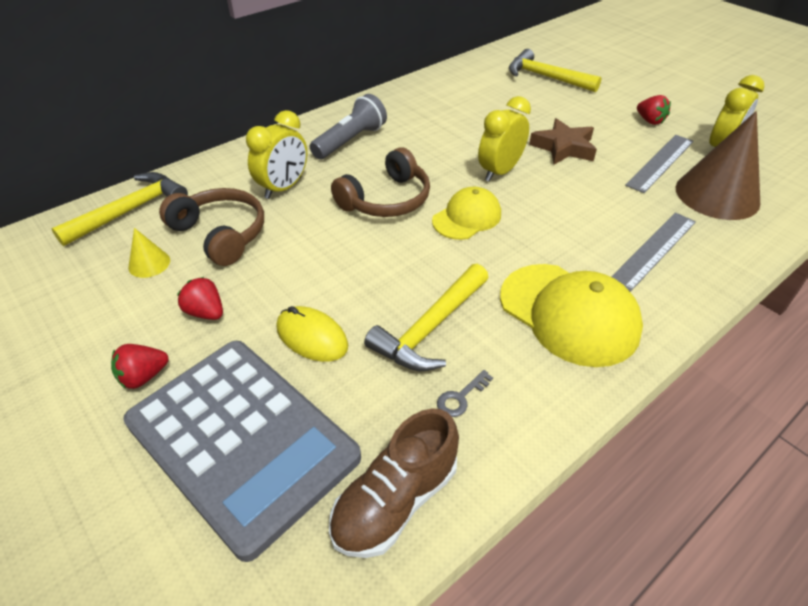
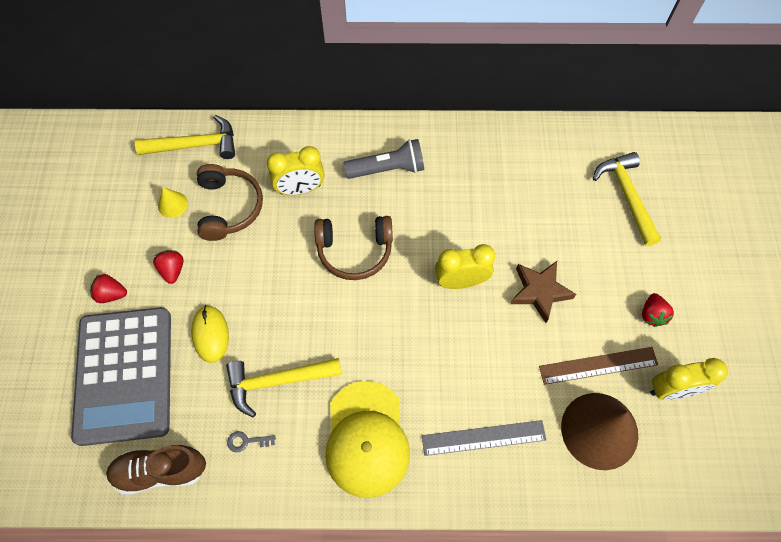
camera: 40 degrees right, 20 degrees up
yellow cap [432,187,501,240] -> none
grey ruler [625,135,694,193] -> brown ruler [539,347,658,385]

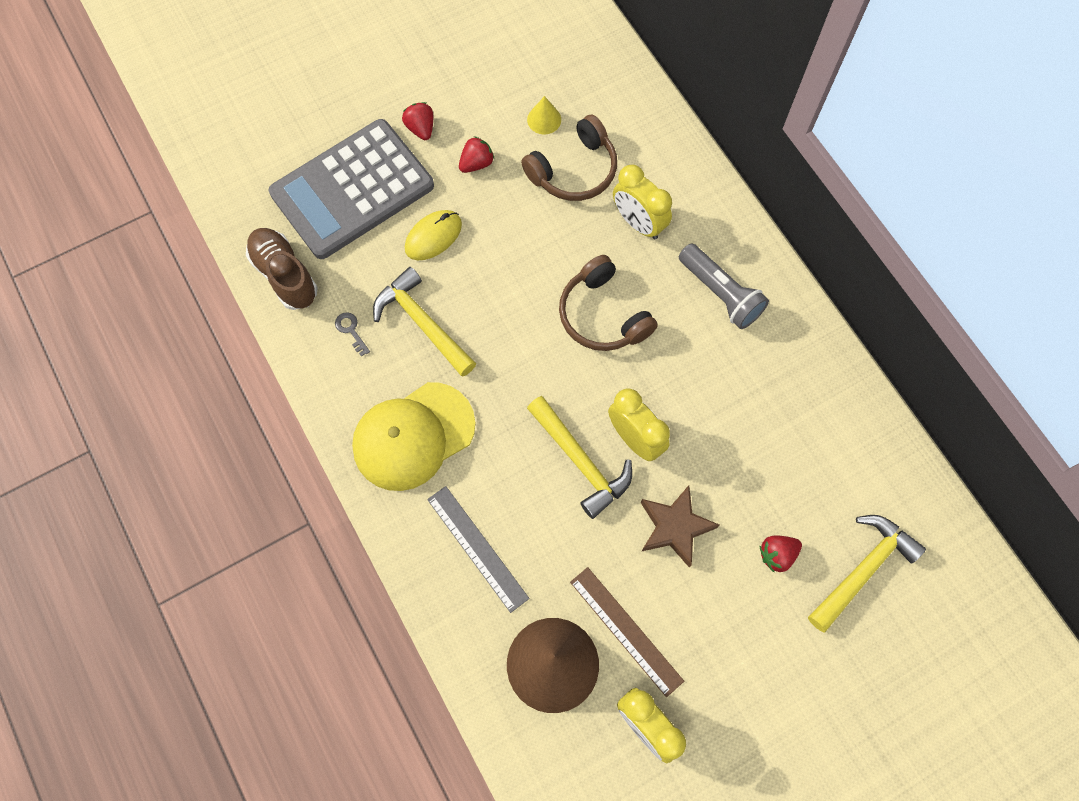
camera: 60 degrees right, 5 degrees up
yellow hammer [135,115,235,159] -> yellow hammer moved to [527,396,632,519]
red strawberry [642,293,674,327] -> red strawberry moved to [760,535,802,572]

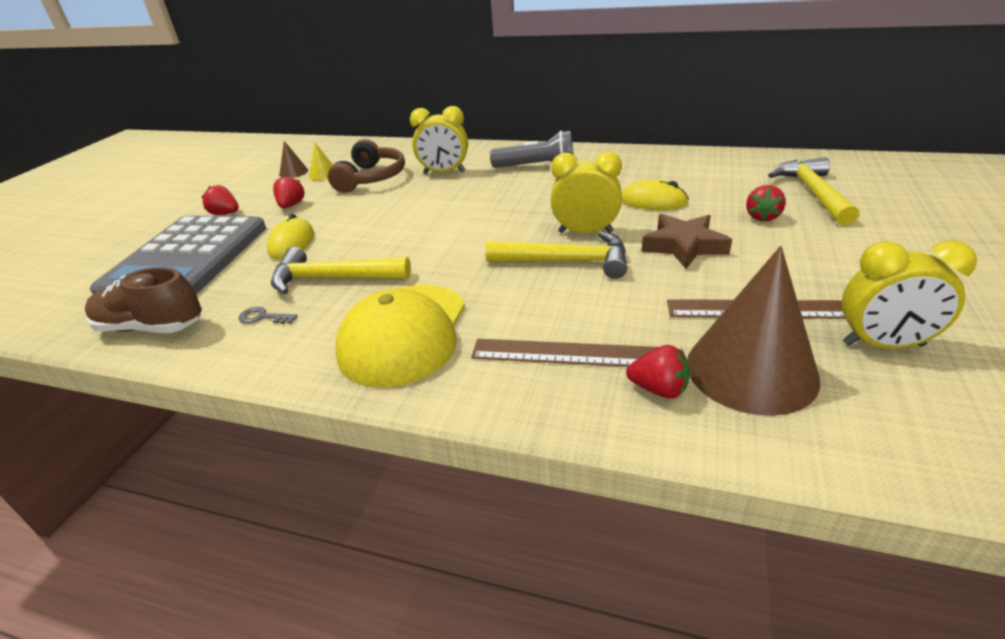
camera: 40 degrees left, 35 degrees down
grey ruler [427,486,530,613] -> brown ruler [471,339,658,367]
brown headphones [559,255,658,351] -> none
none -> brown cone [279,141,308,178]
none -> yellow mouse [621,179,689,210]
none -> red strawberry [626,345,690,399]

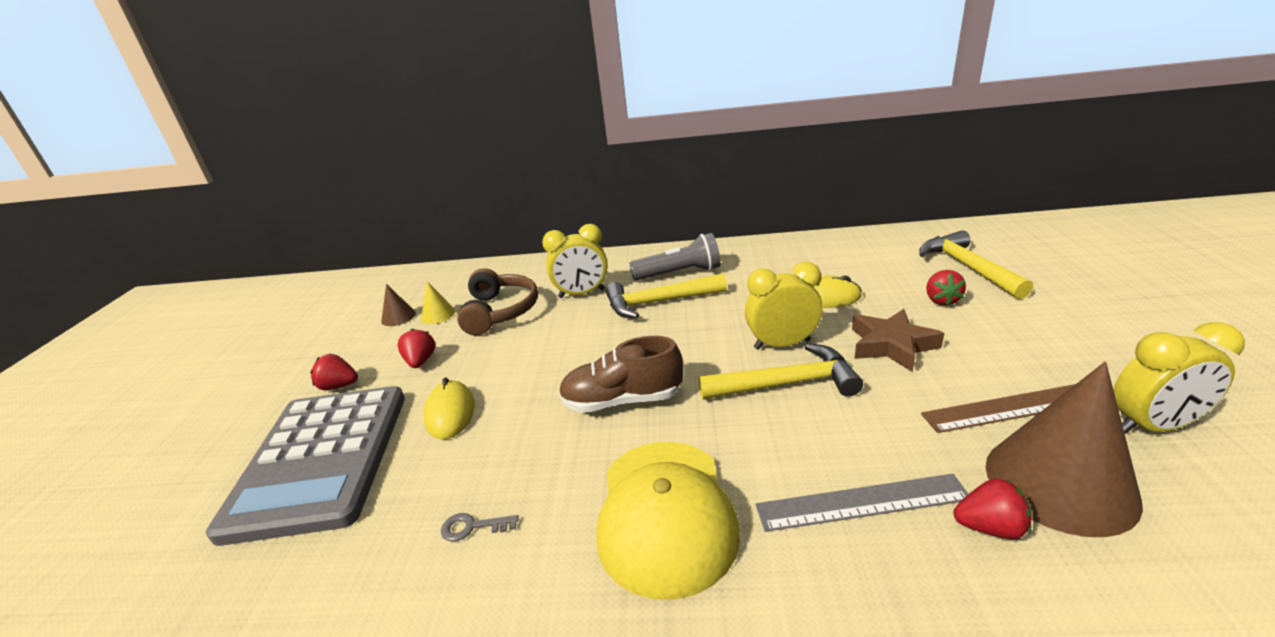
camera: 15 degrees left, 5 degrees down
brown shoe [85,267,202,333] -> brown shoe moved to [559,336,683,413]
yellow hammer [271,247,411,294] -> yellow hammer moved to [606,273,727,319]
brown ruler [471,339,658,367] -> grey ruler [756,474,968,532]

